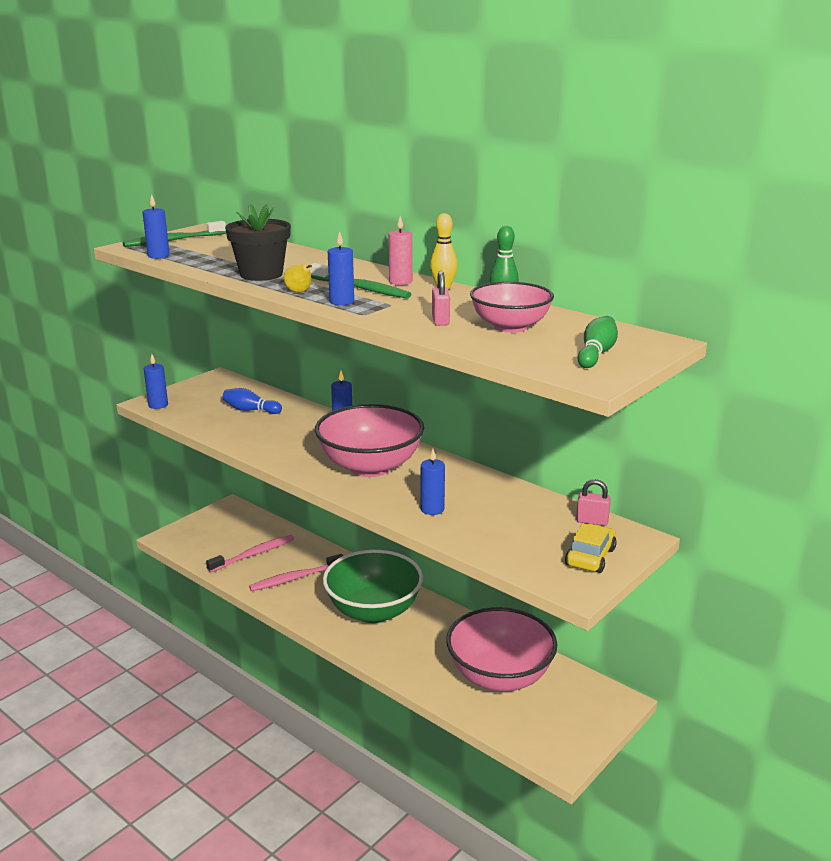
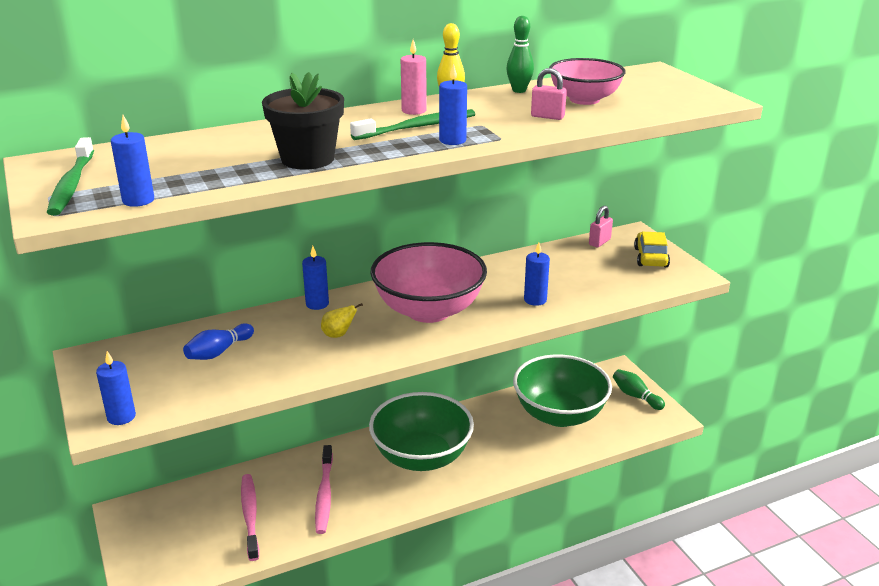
camera: 65 degrees left, 5 degrees up
yellow pear [284,264,312,293] -> yellow pear moved to [321,303,363,338]
pink bowl [446,607,558,691] -> green bowl [513,354,612,427]
yellow car [565,523,617,573] -> yellow car turned 45 degrees clockwise [634,232,670,267]
green bowling pin [578,316,618,368] -> green bowling pin moved to [613,369,665,410]

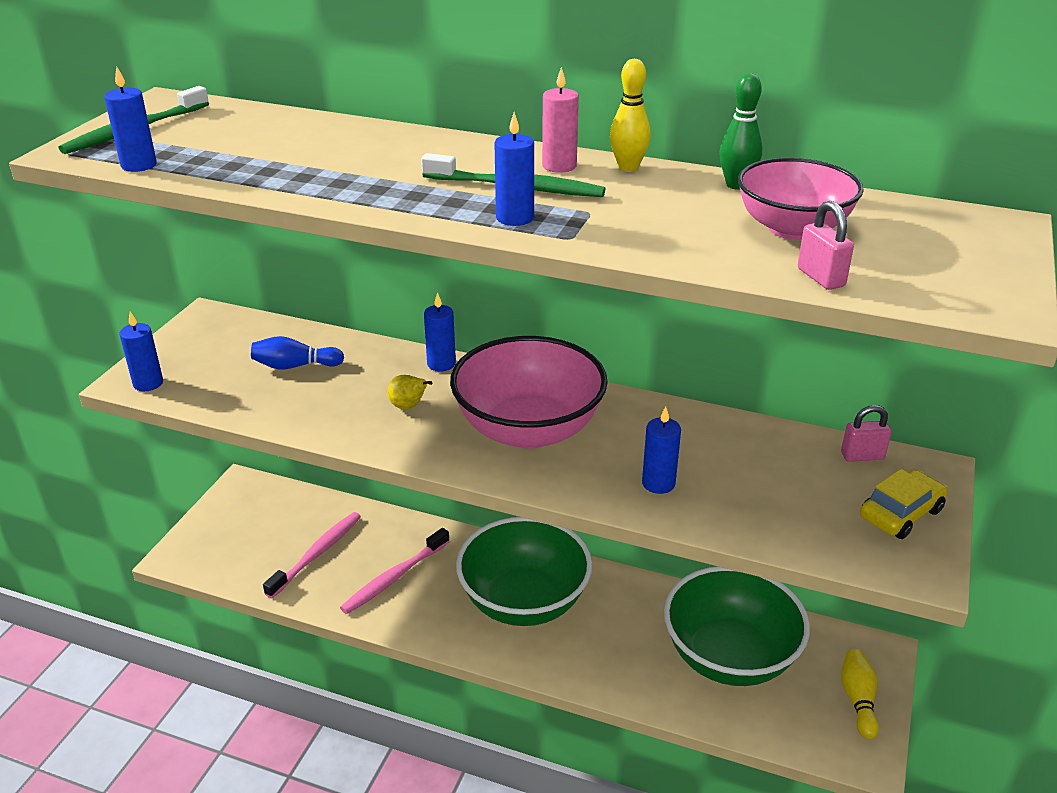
camera: 45 degrees right, 5 degrees up
black flower pot [262,72,344,170] -> none
pink padlock [531,68,567,120] -> pink padlock moved to [798,201,854,290]
green bowling pin [613,369,665,410] -> yellow bowling pin [841,649,879,740]

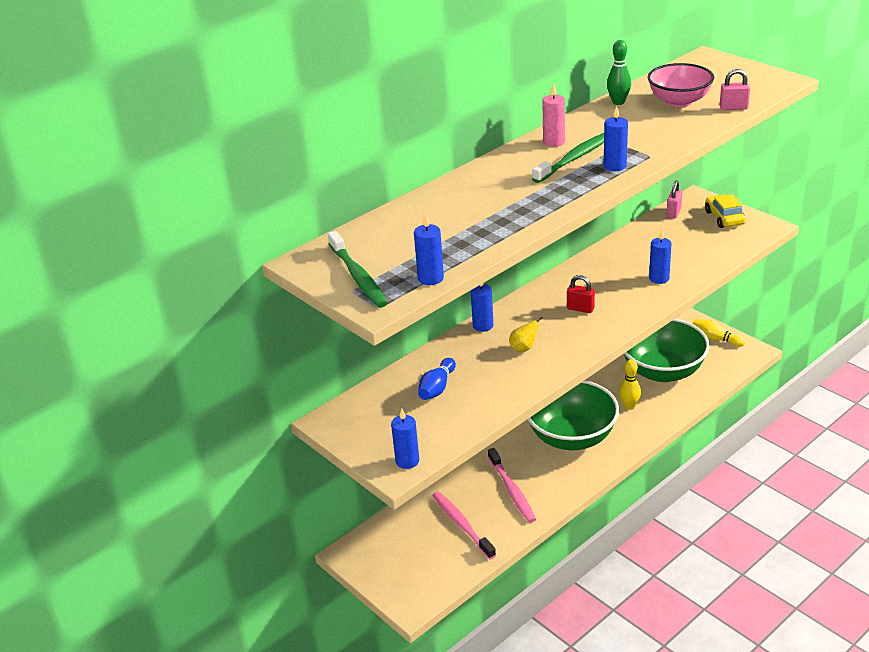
camera: 60 degrees left, 0 degrees up
pink bowl [450,336,608,449] -> red padlock [567,275,595,313]
yellow bowling pin [610,59,651,172] -> yellow bowling pin moved to [619,359,641,410]

